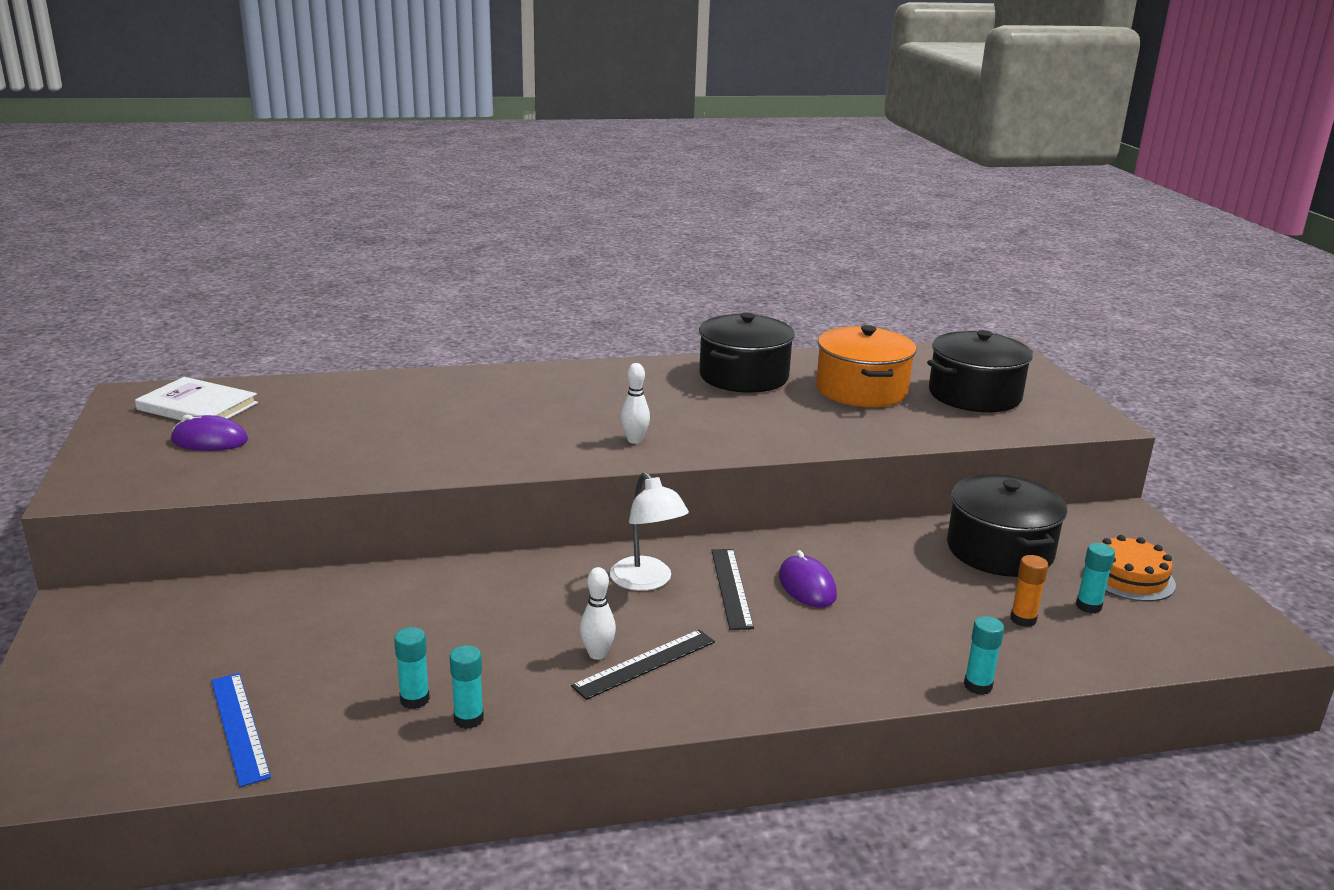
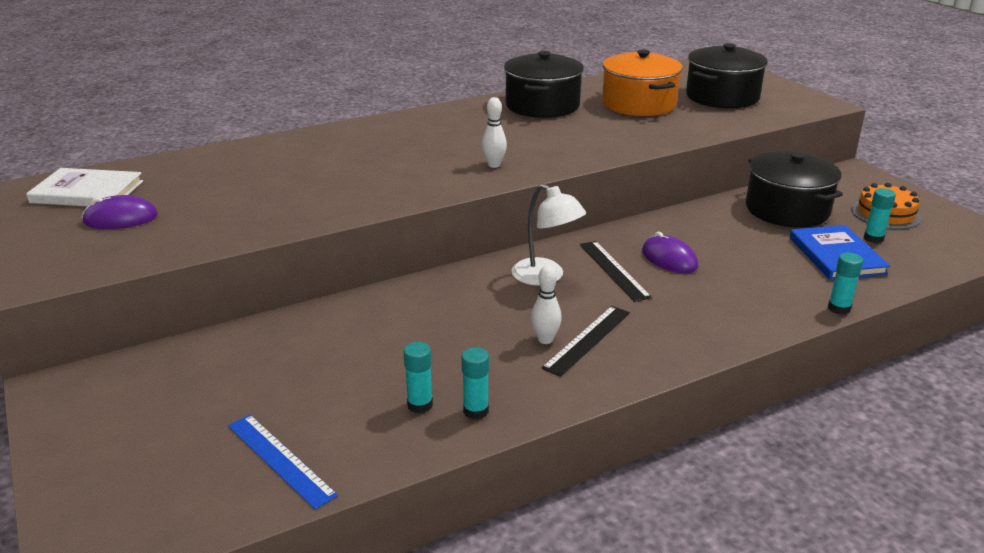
camera: 15 degrees left, 5 degrees up
orange glue stick [1010,555,1048,627] -> blue book [790,225,890,280]

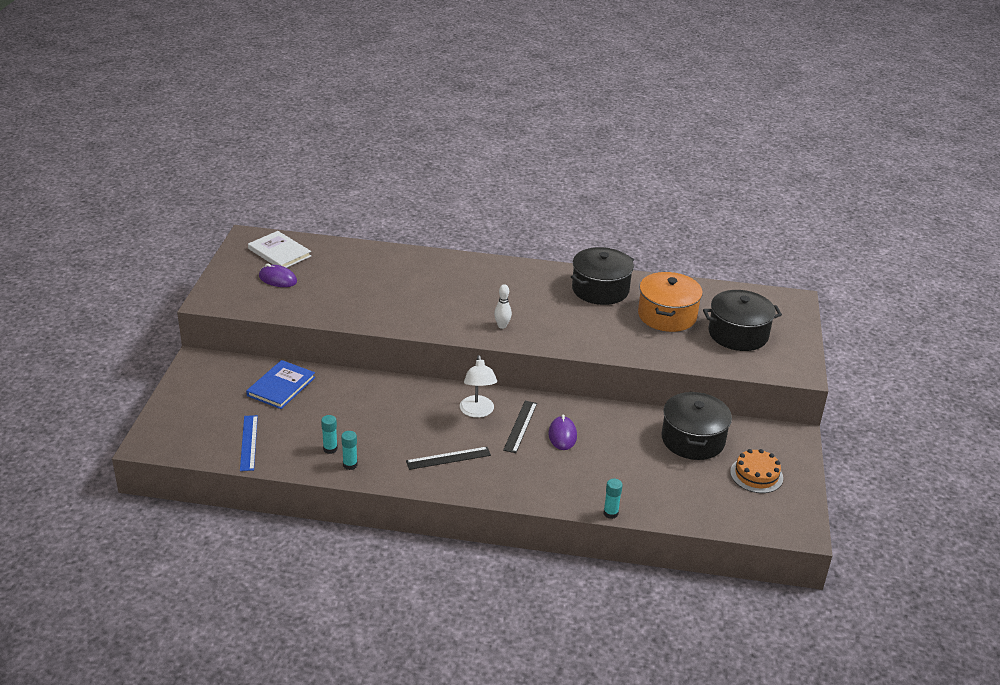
camera: 35 degrees right, 5 degrees up
white bowling pin [531,265,562,344] -> none
blue book [790,225,890,280] -> blue book moved to [246,360,315,409]
turquoise glue stick [864,188,896,243] -> none

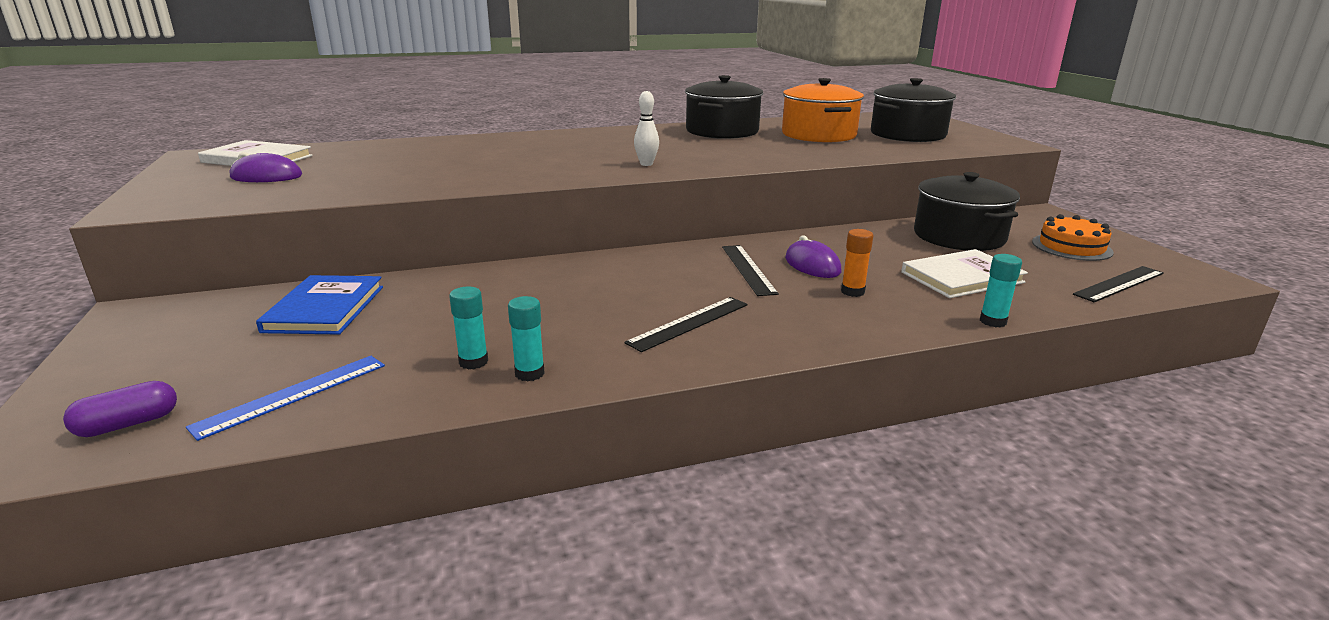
camera: 25 degrees left, 10 degrees down
blue ruler [240,415,258,471] -> blue ruler turned 75 degrees clockwise [186,356,385,441]
white lamp [460,355,497,418] -> none
none -> purple capsule [63,381,177,437]
none -> orange glue stick [841,229,874,297]
none -> white book [901,249,1028,298]
none -> black ruler [1073,266,1164,302]

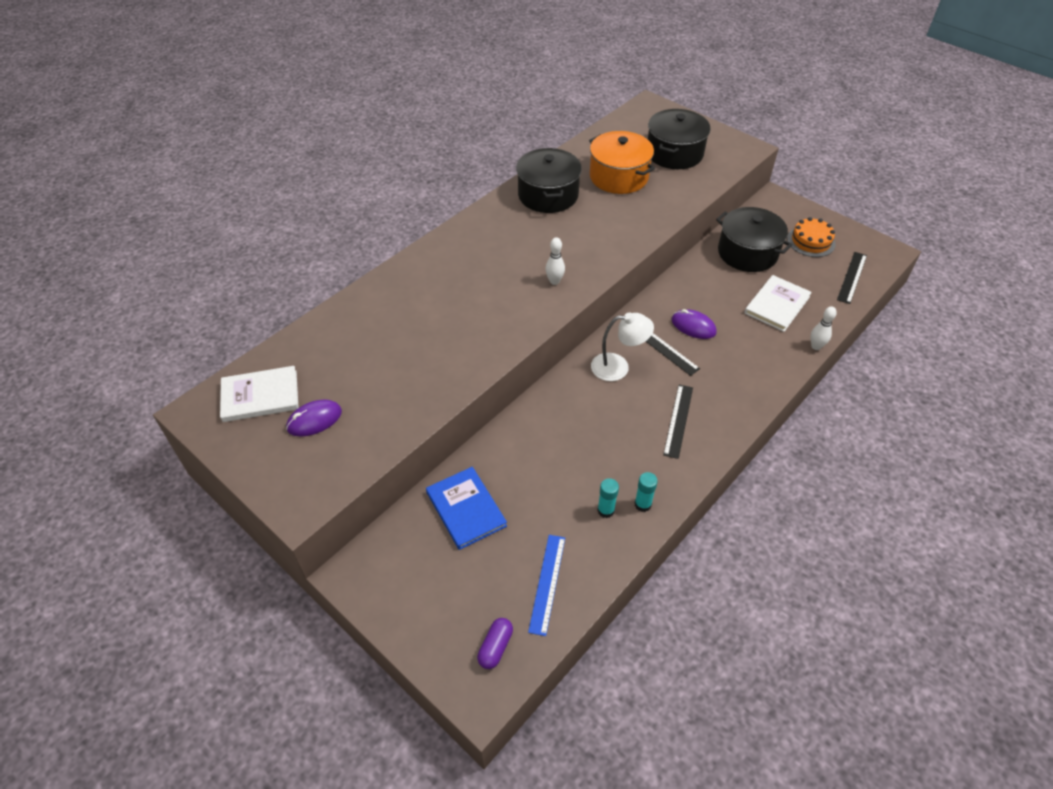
camera: 30 degrees left, 25 degrees up
orange glue stick [841,229,874,297] -> none
turquoise glue stick [980,254,1022,328] -> white bowling pin [810,307,837,350]
none -> white lamp [591,313,654,381]

